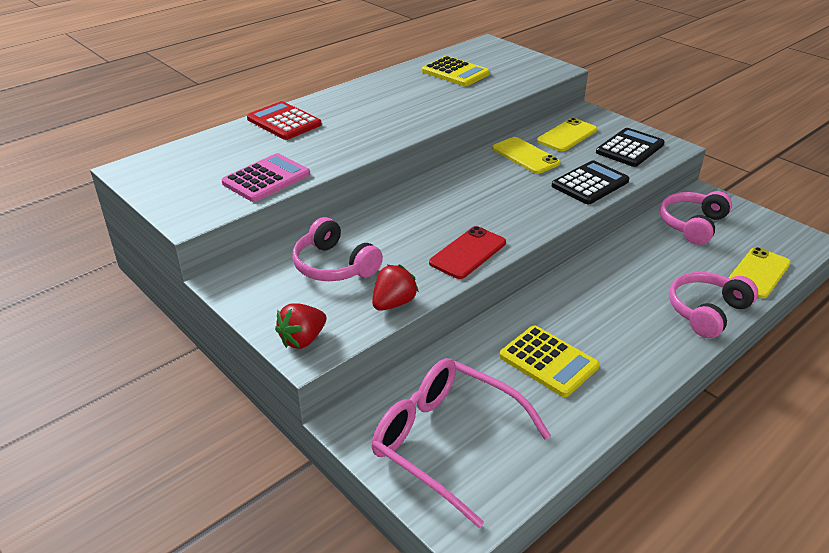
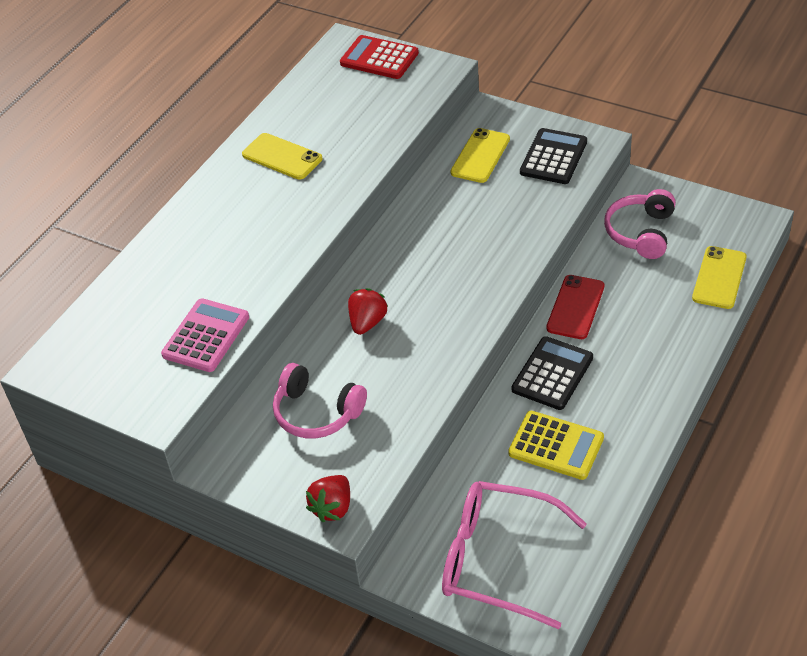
camera: 15 degrees left, 10 degrees up
red calculator [247,101,322,140] -> red calculator moved to [340,35,419,79]
red strawberry [372,265,419,311] -> red strawberry moved to [348,288,388,335]
yellow calculator [422,56,490,86] -> none
red phone [429,226,506,279] -> red phone moved to [546,275,604,339]
yellow phone [492,137,561,174] -> yellow phone moved to [242,133,323,180]
black calculator [552,160,629,204] -> black calculator moved to [512,336,593,410]
pink headphones [669,272,758,338] -> none

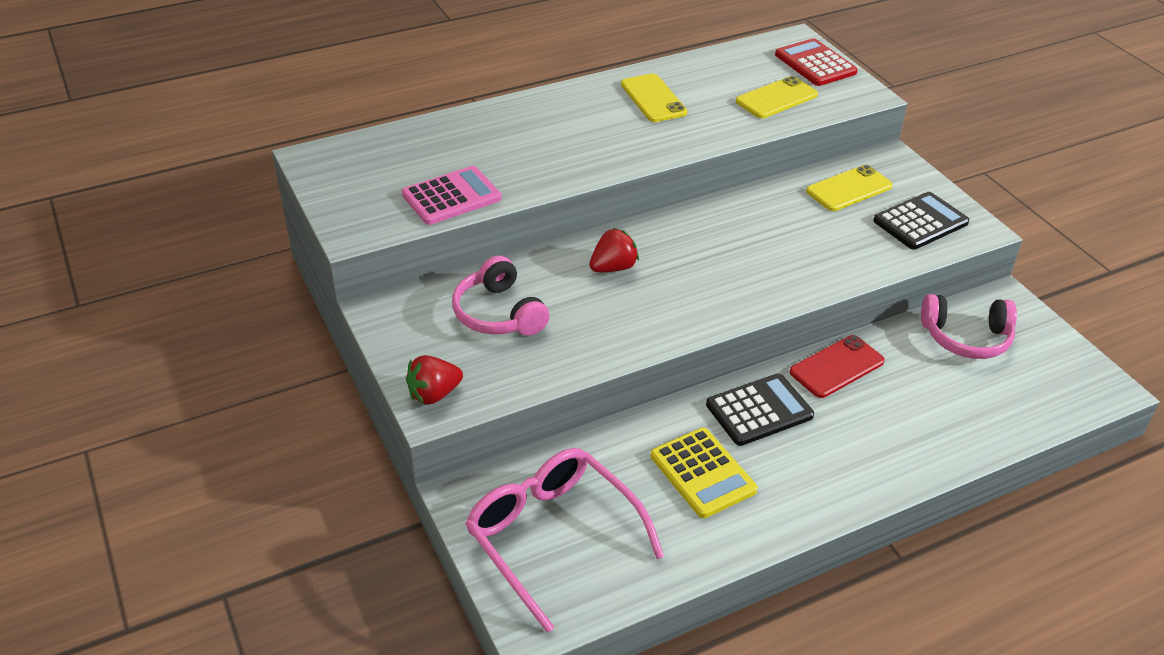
camera: 30 degrees right, 5 degrees down
pink headphones [604,189,676,259] -> pink headphones turned 135 degrees counterclockwise [921,294,1017,359]
yellow phone [692,246,747,309] -> yellow phone moved to [736,76,818,118]

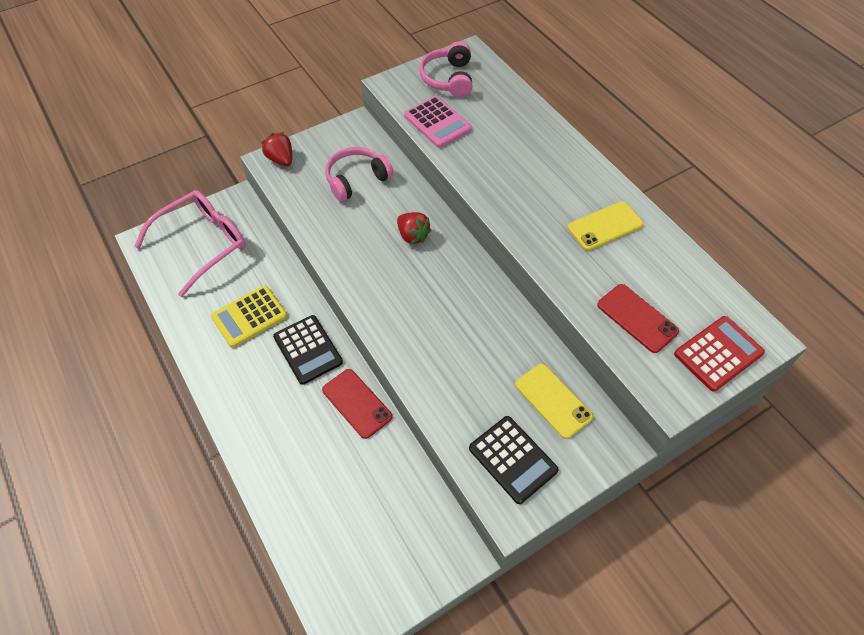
camera: 85 degrees right, 15 degrees up
yellow phone [736,76,818,118] -> red phone [597,284,679,353]
pink headphones [921,294,1017,359] -> pink headphones moved to [419,41,473,97]

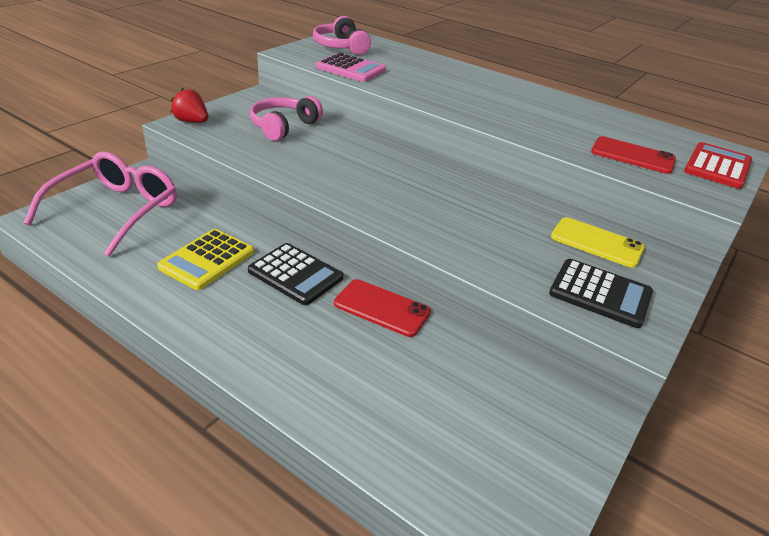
camera: 25 degrees left, 20 degrees down
red strawberry [397,212,432,244] -> none
yellow phone [568,201,643,251] -> none

